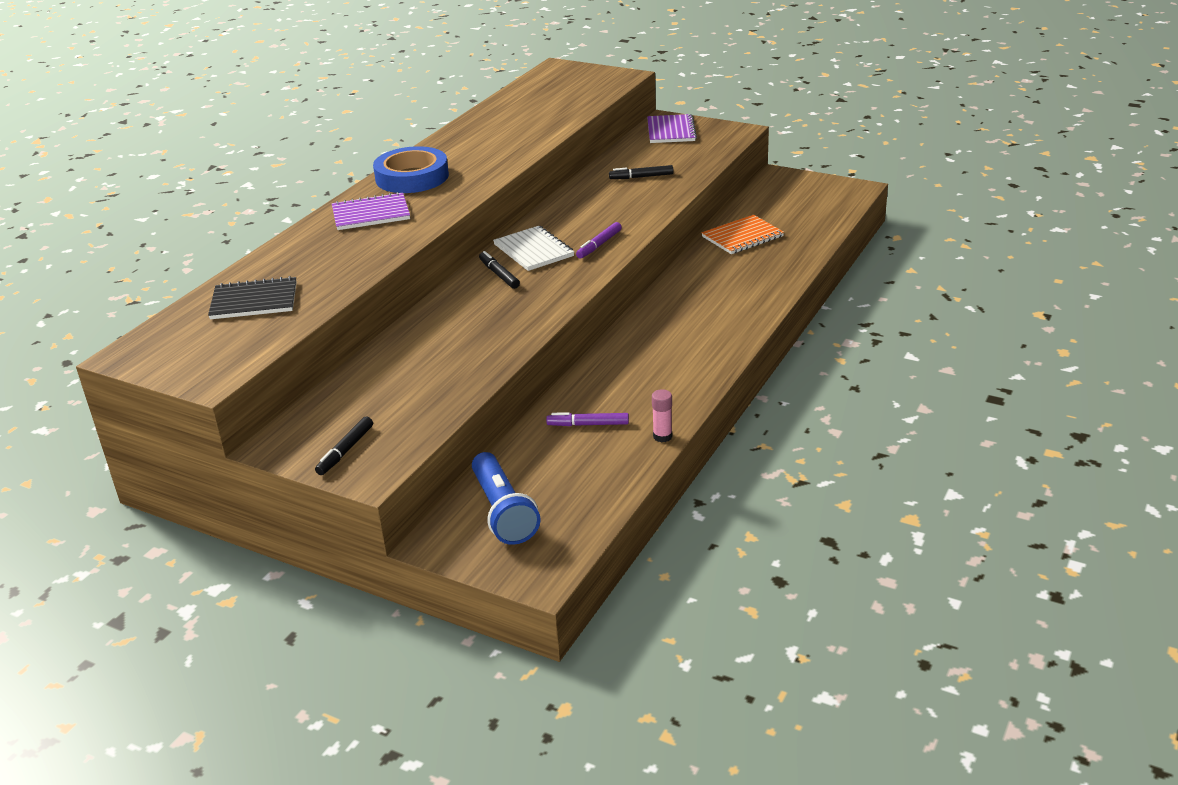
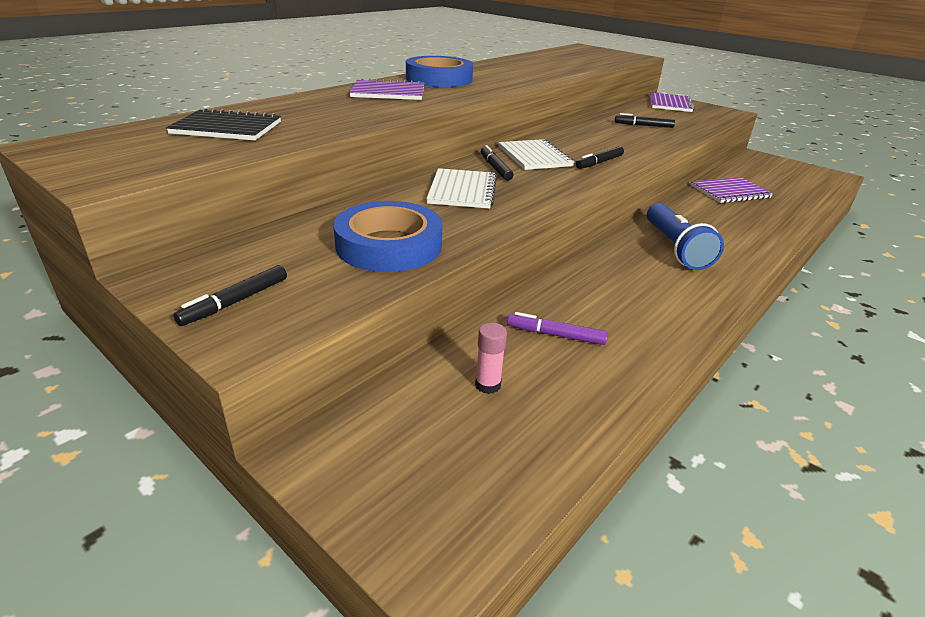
camera: 10 degrees right, 0 degrees up
blue flashlight [472,452,540,545] -> blue flashlight moved to [647,203,724,270]
purple marker [576,222,622,259] -> black marker [576,146,624,169]
pink glue stick [652,389,672,442] -> pink glue stick moved to [475,323,507,394]
orange notebook [701,215,784,254] -> purple notebook [691,177,773,203]
none -> blue tape [333,201,442,272]
none -> white notebook [426,168,497,209]

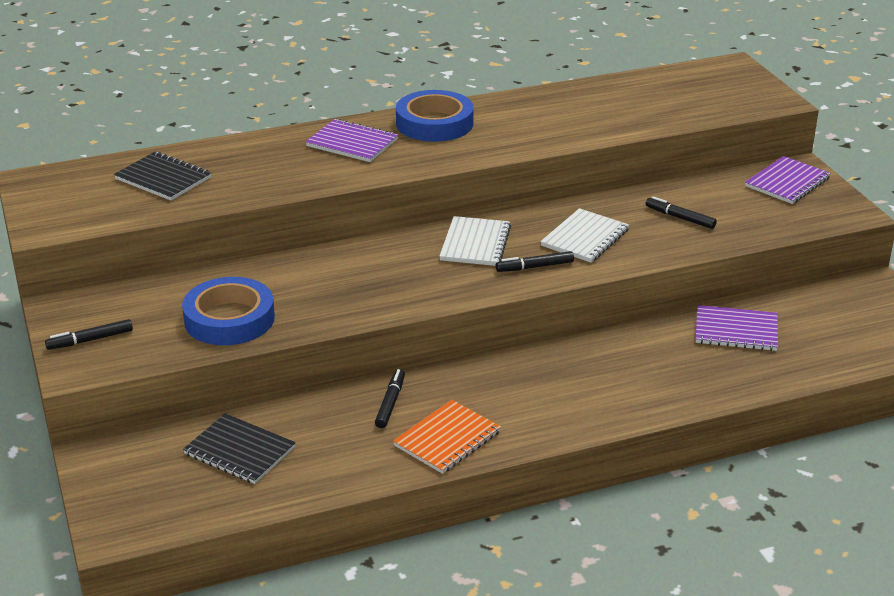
camera: 30 degrees right, 0 degrees up
white notebook [426,168,497,209] -> white notebook moved to [540,208,629,263]
pink glue stick [475,323,507,394] -> black notebook [183,413,296,484]
black marker [481,145,513,181] -> black marker moved to [375,369,405,428]
purple marker [507,312,608,345] -> none
blue flashlight [647,203,724,270] -> none
none -> orange notebook [393,400,501,474]

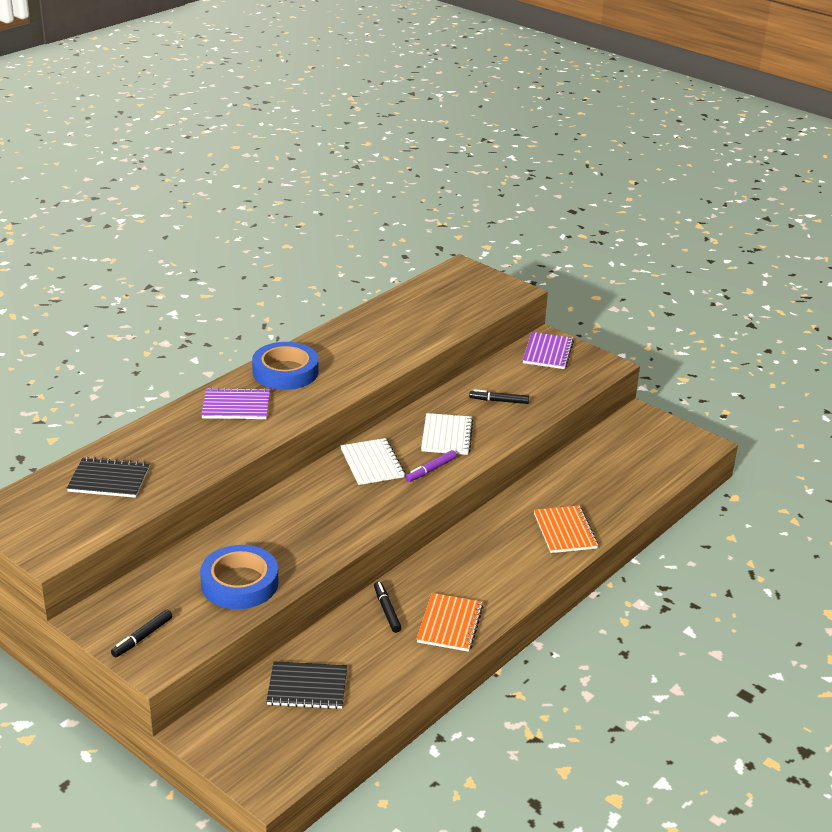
camera: 30 degrees left, 0 degrees up
black marker [496,251,574,272] -> purple marker [405,450,457,482]
purple notebook [695,305,778,351] -> none
none -> orange notebook [534,505,598,553]

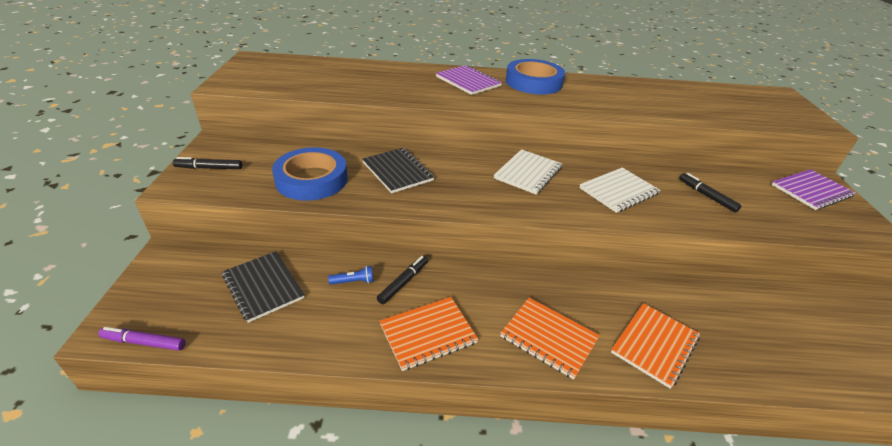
camera: 50 degrees right, 5 degrees up
black notebook [67,457,150,498] -> black notebook moved to [362,148,434,193]
purple marker [405,450,457,482] -> purple marker moved to [98,327,186,351]
none -> blue flashlight [328,266,373,285]
none -> orange notebook [500,298,600,379]

